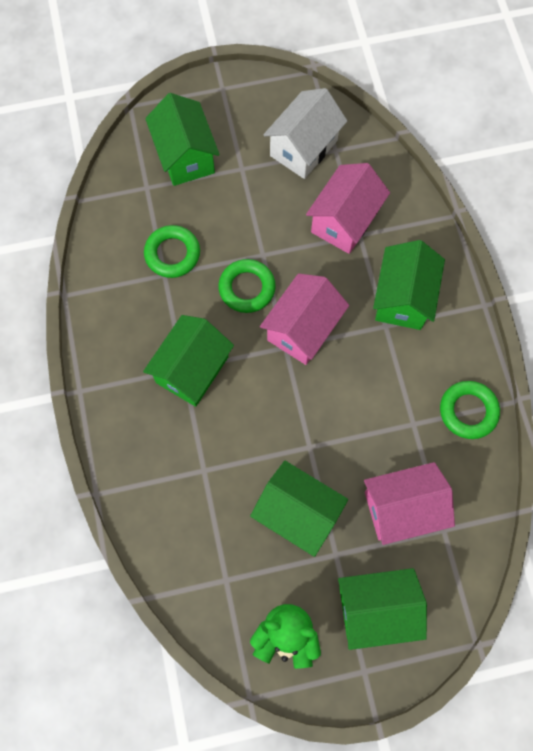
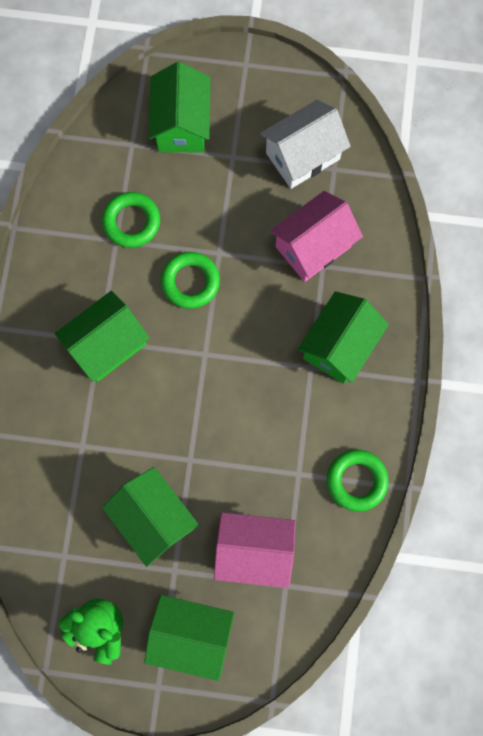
camera: 20 degrees right, 5 degrees up
pink house [260,274,349,365] -> none

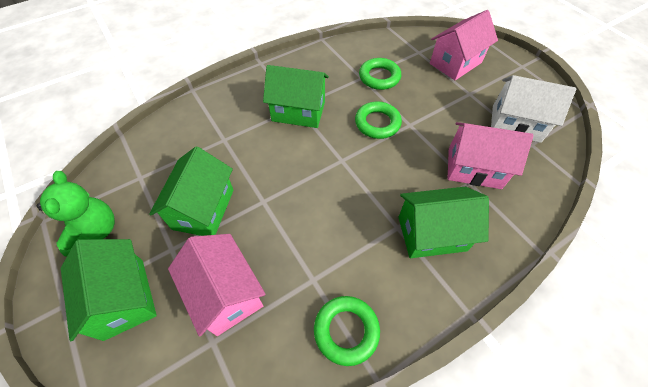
camera: 50 degrees right, 20 degrees down
green house [149,62,211,153] -> pink house [430,10,498,80]

